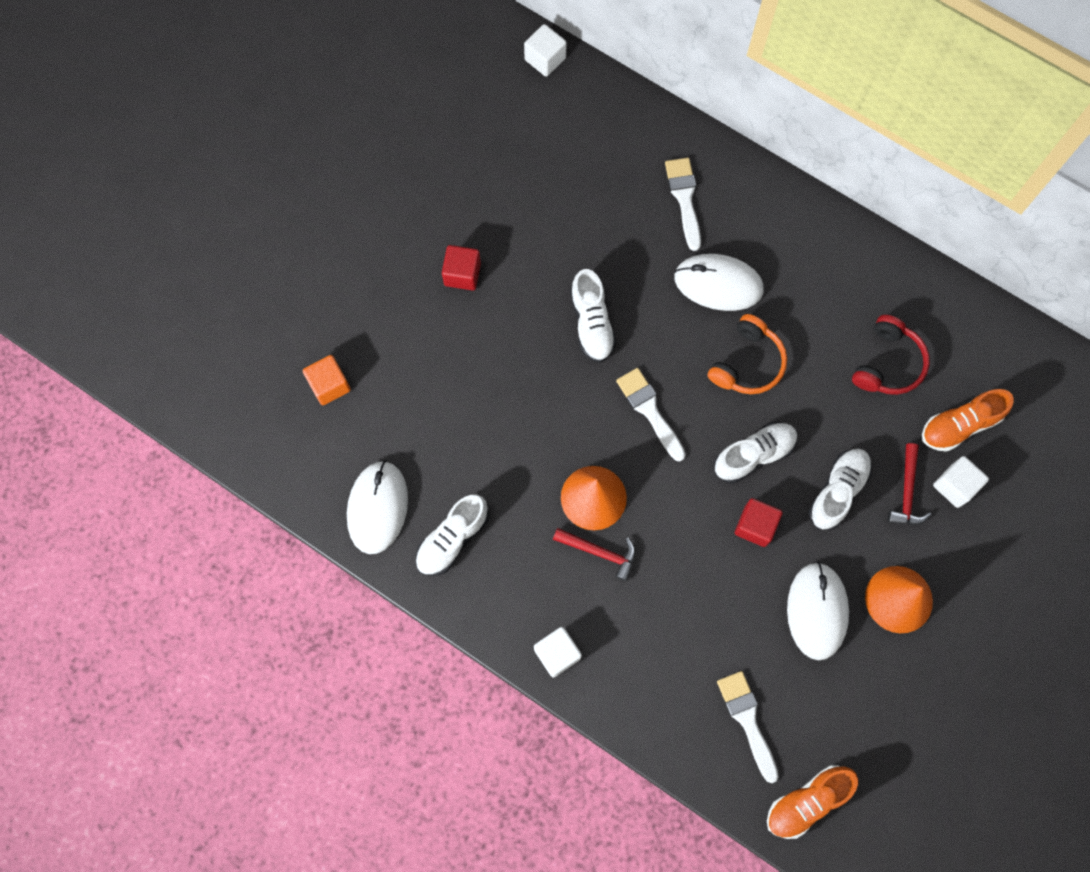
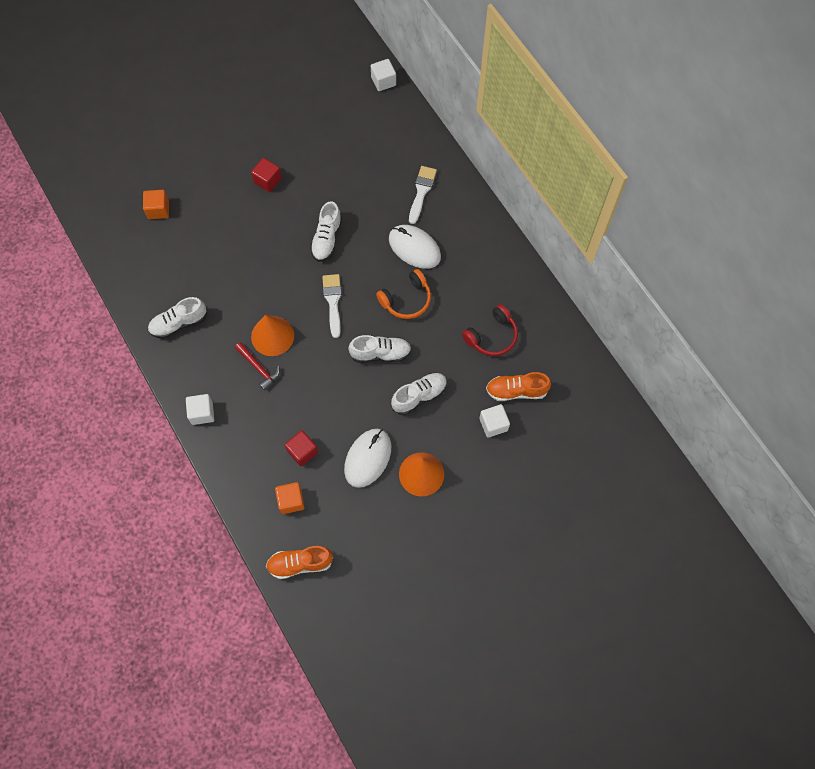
camera: 25 degrees right, 5 degrees down
white mouse [347,460,408,554] -> none
white brush [717,671,778,783] -> orange cube [275,482,305,514]
red cube [735,498,783,547] -> red cube moved to [285,430,318,466]
red hammer [887,443,931,525] -> none

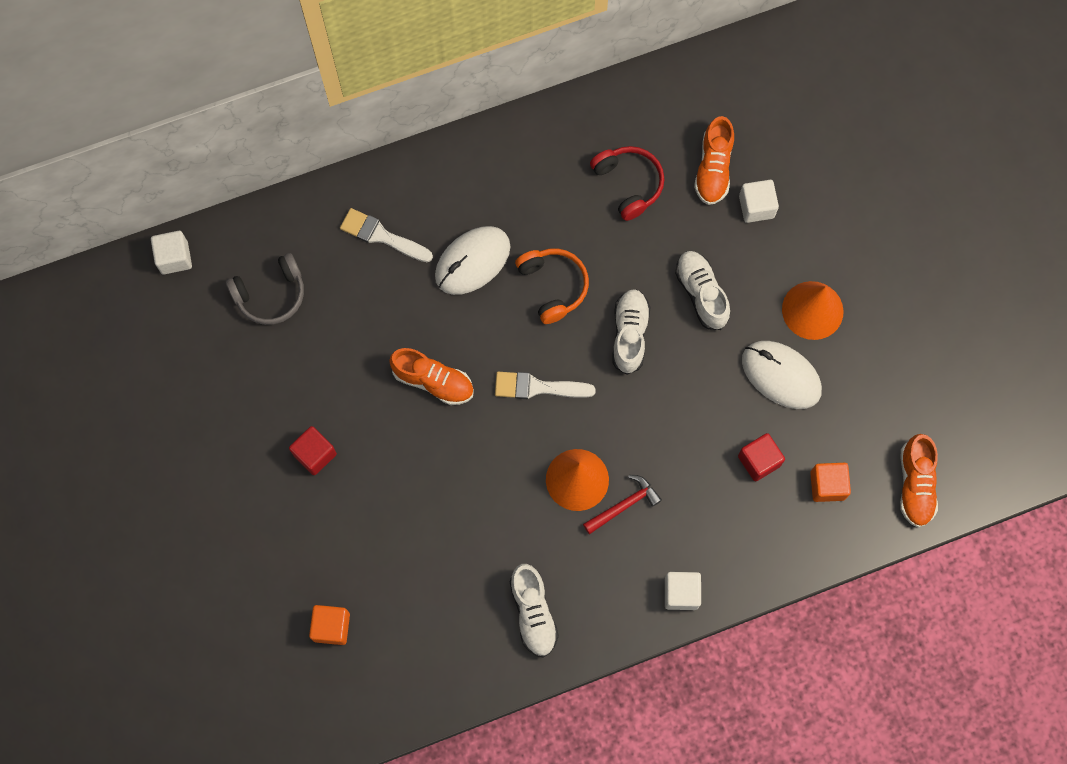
camera: 80 degrees left, 5 degrees up
white shoe [310,202,342,262] -> orange shoe [389,348,474,405]
none -> grey headphones [226,253,304,325]

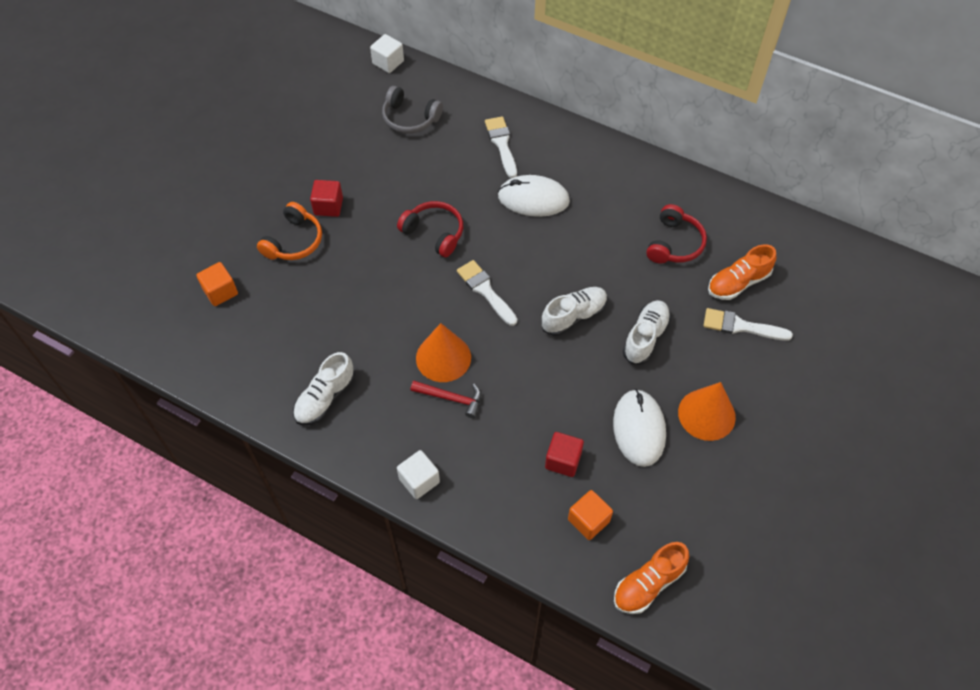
camera: 50 degrees right, 15 degrees down
orange shoe [389,348,474,405] -> red headphones [397,201,463,257]
orange headphones [515,248,589,324] -> orange headphones moved to [257,202,322,260]
white cube [739,180,779,223] -> white brush [703,308,793,341]

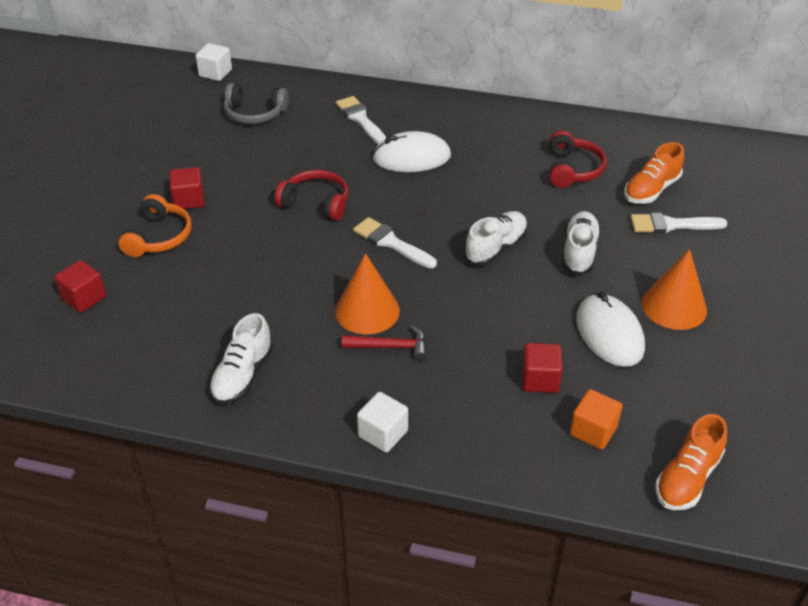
camera: 15 degrees left, 15 degrees down
orange cube [196,262,238,306] -> red cube [54,260,106,313]

